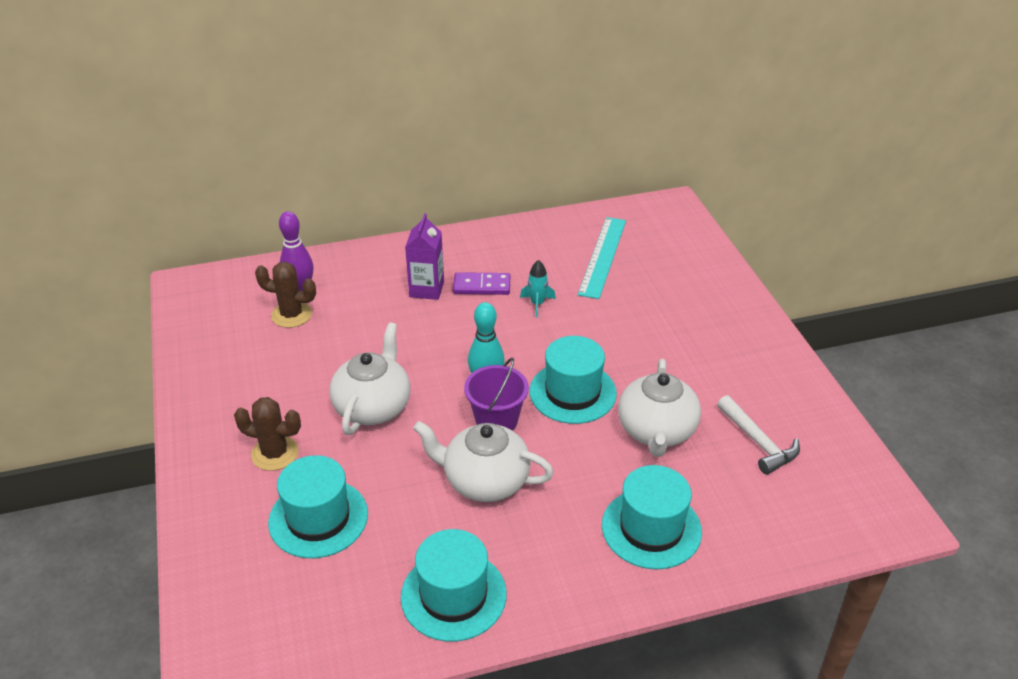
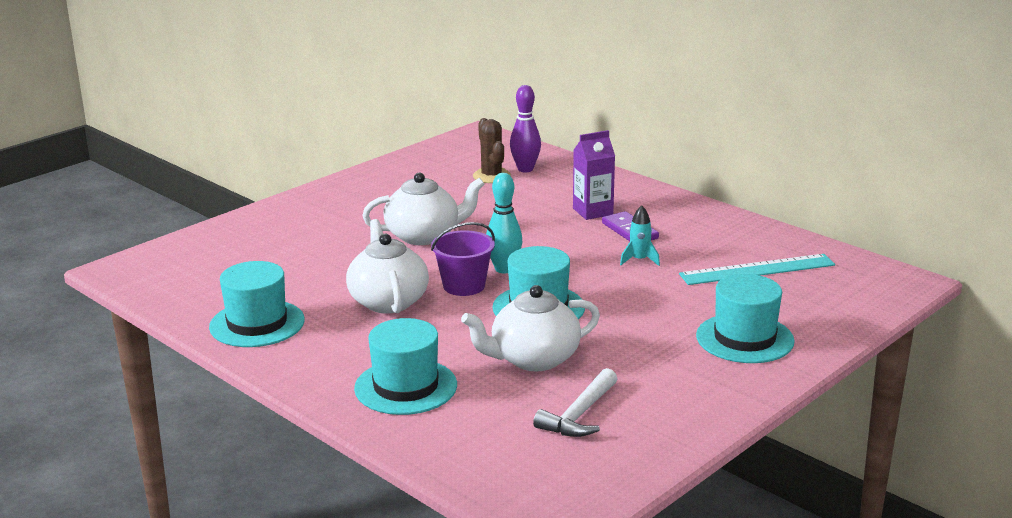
camera: 60 degrees right, 15 degrees down
brown cactus [234,397,301,471] -> none
turquoise hat [268,455,368,558] -> turquoise hat moved to [696,274,795,363]

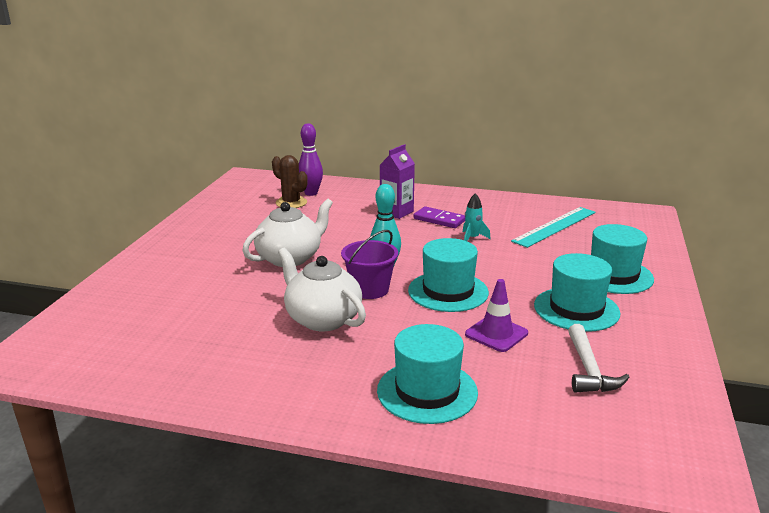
camera: 30 degrees left, 0 degrees up
turquoise hat [209,261,305,347] -> turquoise hat moved to [534,253,620,332]
white teapot [461,285,600,371] -> purple traffic cone [465,279,528,352]

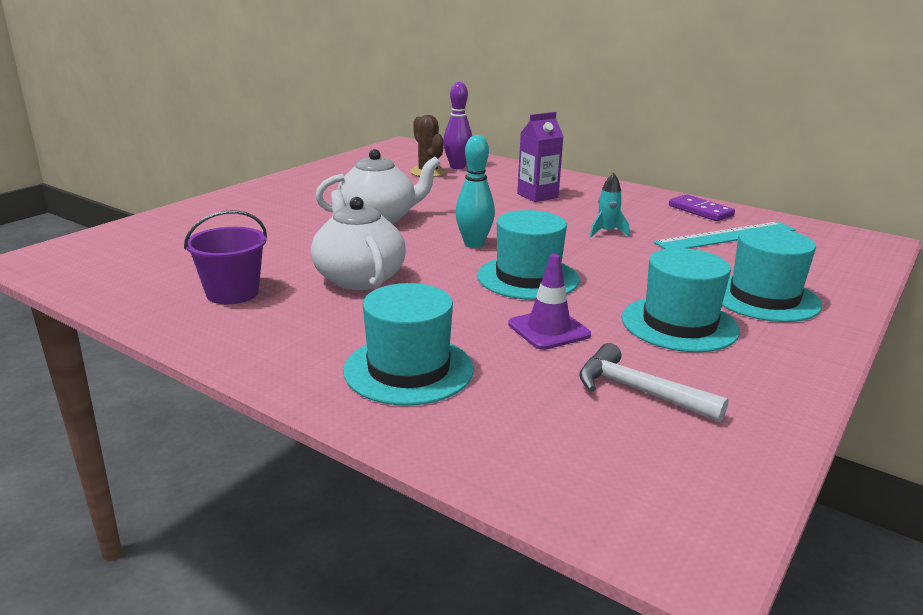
camera: 20 degrees right, 0 degrees up
purple bucket [341,230,398,299] -> purple bucket moved to [184,210,267,304]
purple domino [414,206,465,228] -> purple domino moved to [669,194,735,221]
white hammer [568,324,629,393] -> white hammer turned 105 degrees clockwise [579,343,729,422]

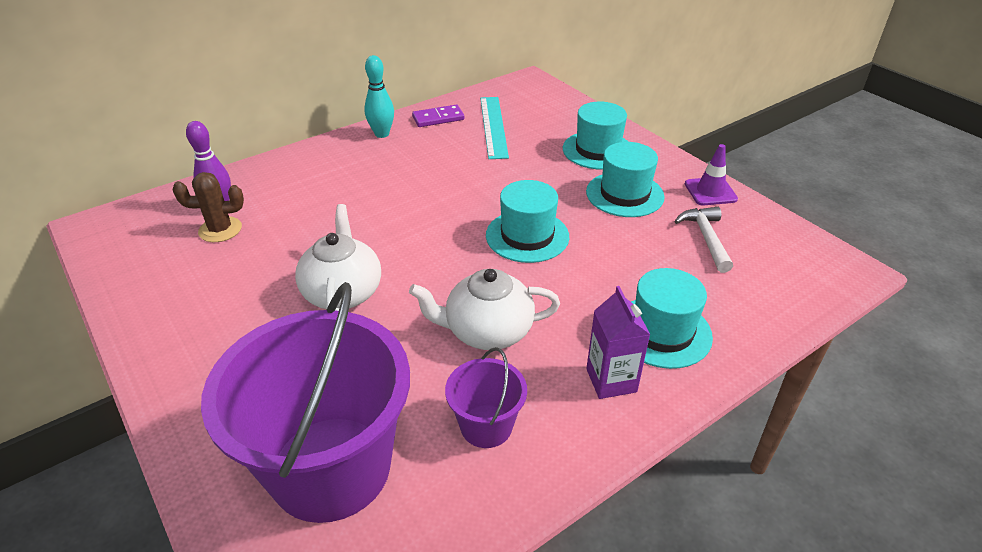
camera: 70 degrees left, 15 degrees up
turquoise bowling pin [455,135,495,248] -> turquoise bowling pin moved to [364,55,394,138]
purple traffic cone [508,254,591,350] -> purple traffic cone moved to [685,144,738,205]
purple carton [517,112,564,202] -> purple carton moved to [586,286,650,399]
white hammer [579,343,729,422] -> white hammer turned 120 degrees clockwise [674,207,733,273]
turquoise rocket [590,172,629,237] -> none
none -> purple bucket [201,282,410,523]

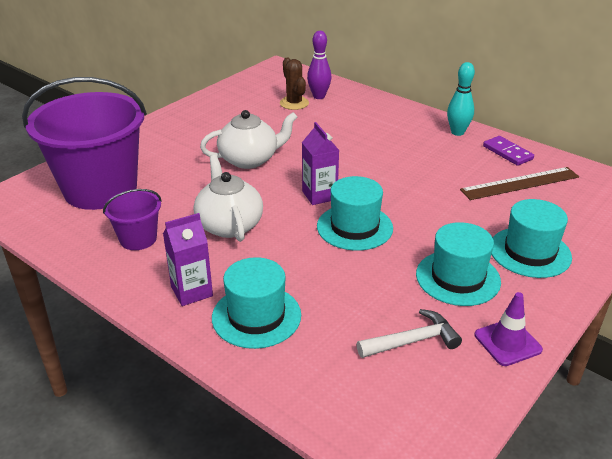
camera: 75 degrees right, 5 degrees down
turquoise ruler [480,97,509,159] -> brown ruler [460,167,579,200]
none -> purple carton [302,122,339,205]

